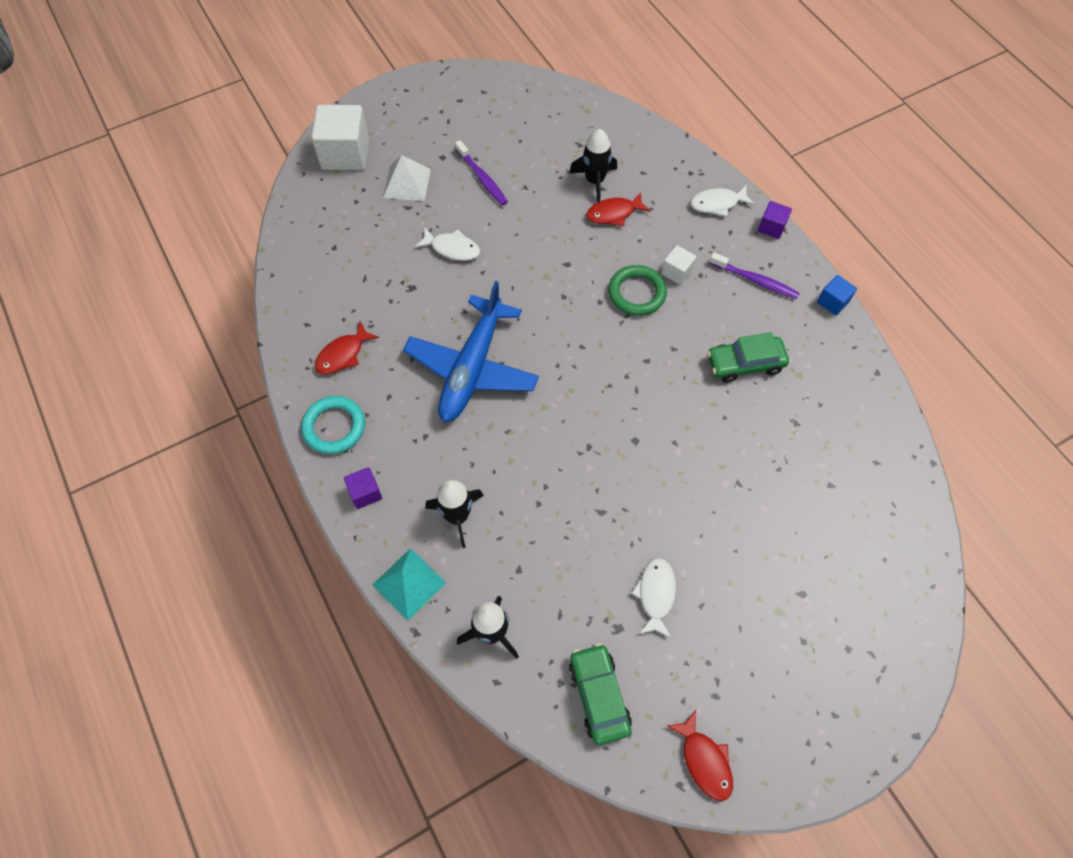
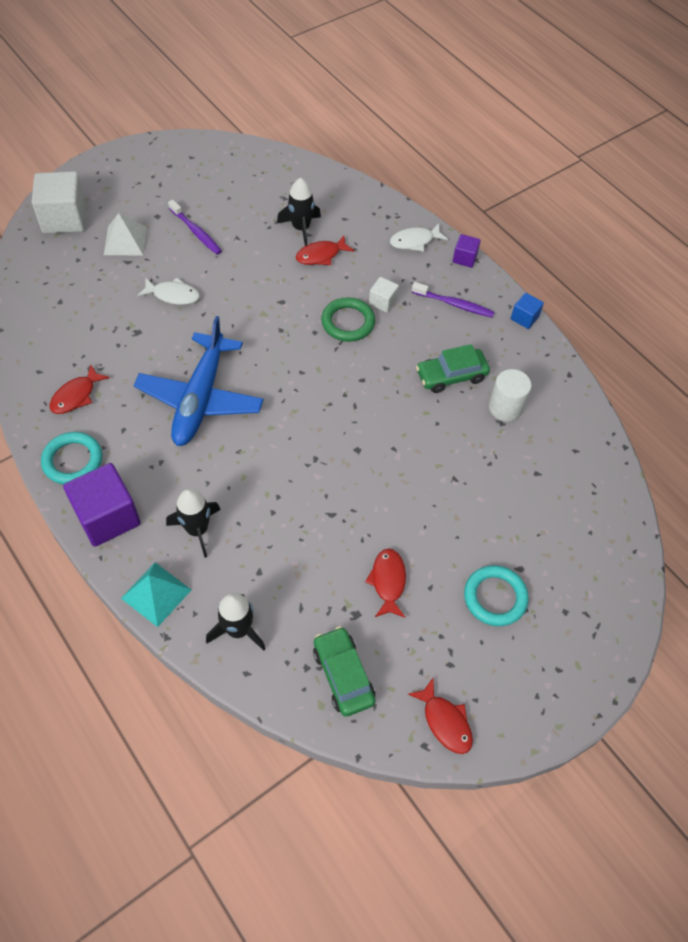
camera: 10 degrees left, 5 degrees down
purple cube [344,467,382,509] -> purple cube [63,463,141,547], size x2.01
white fish [631,558,676,638] -> red fish [365,549,406,617]
none -> turquoise ring [464,565,529,626]
none -> white cylinder [489,369,531,422]

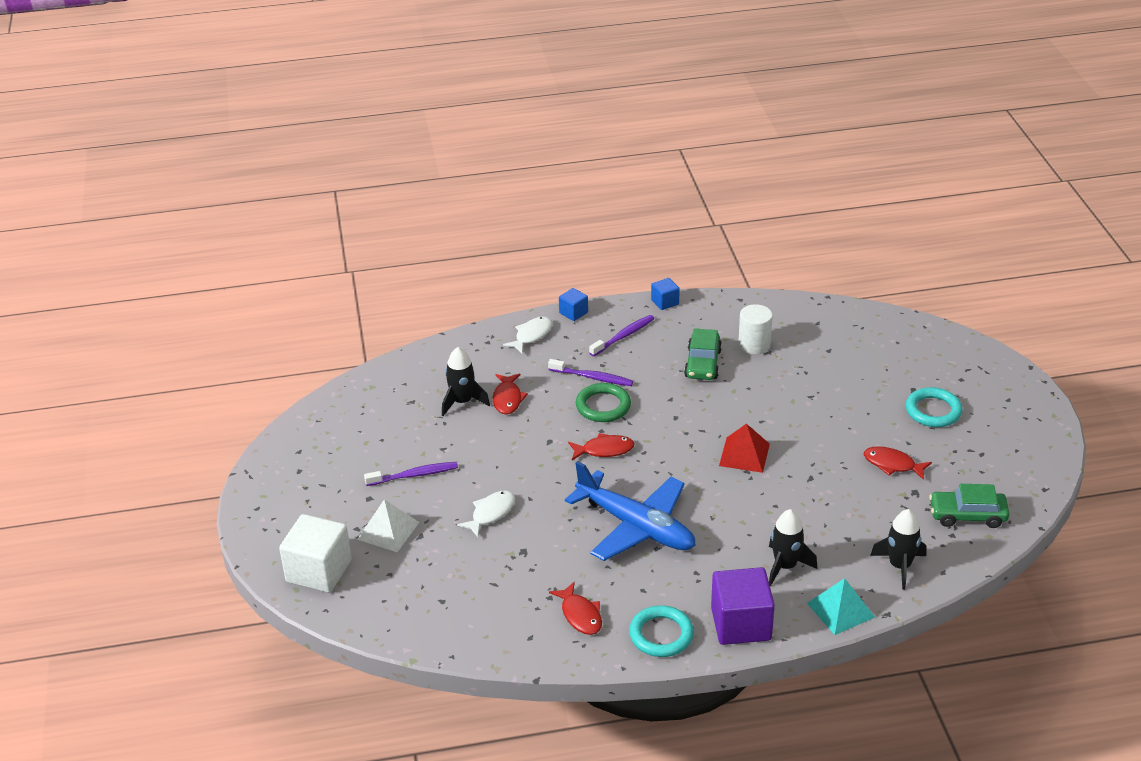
camera: 60 degrees left, 20 degrees down
white cube [369,277,399,313] -> purple toothbrush [548,359,633,386]
white fish [390,224,448,251] -> white fish turned 150 degrees counterclockwise [503,316,552,354]
red fish [408,678,473,754] -> red fish moved to [568,433,635,460]
purple cube [453,234,481,268] -> blue cube [559,288,588,321]
none -> red pyramid [719,424,770,473]

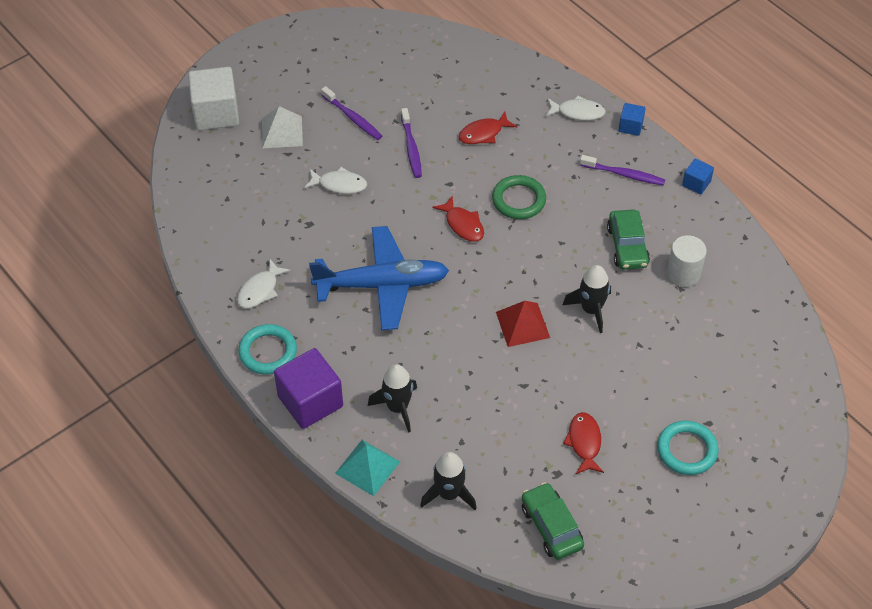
camera: 60 degrees right, 15 degrees up
black rocket [442,347,490,416] -> black rocket moved to [563,265,611,333]
purple toothbrush [548,359,633,386] -> purple toothbrush moved to [401,108,422,178]
red fish [549,581,602,635] -> white fish [237,259,291,309]
blue plane [565,461,696,561] -> blue plane turned 105 degrees counterclockwise [309,226,449,330]
green car [684,328,722,380] -> green car turned 75 degrees counterclockwise [607,209,650,270]

